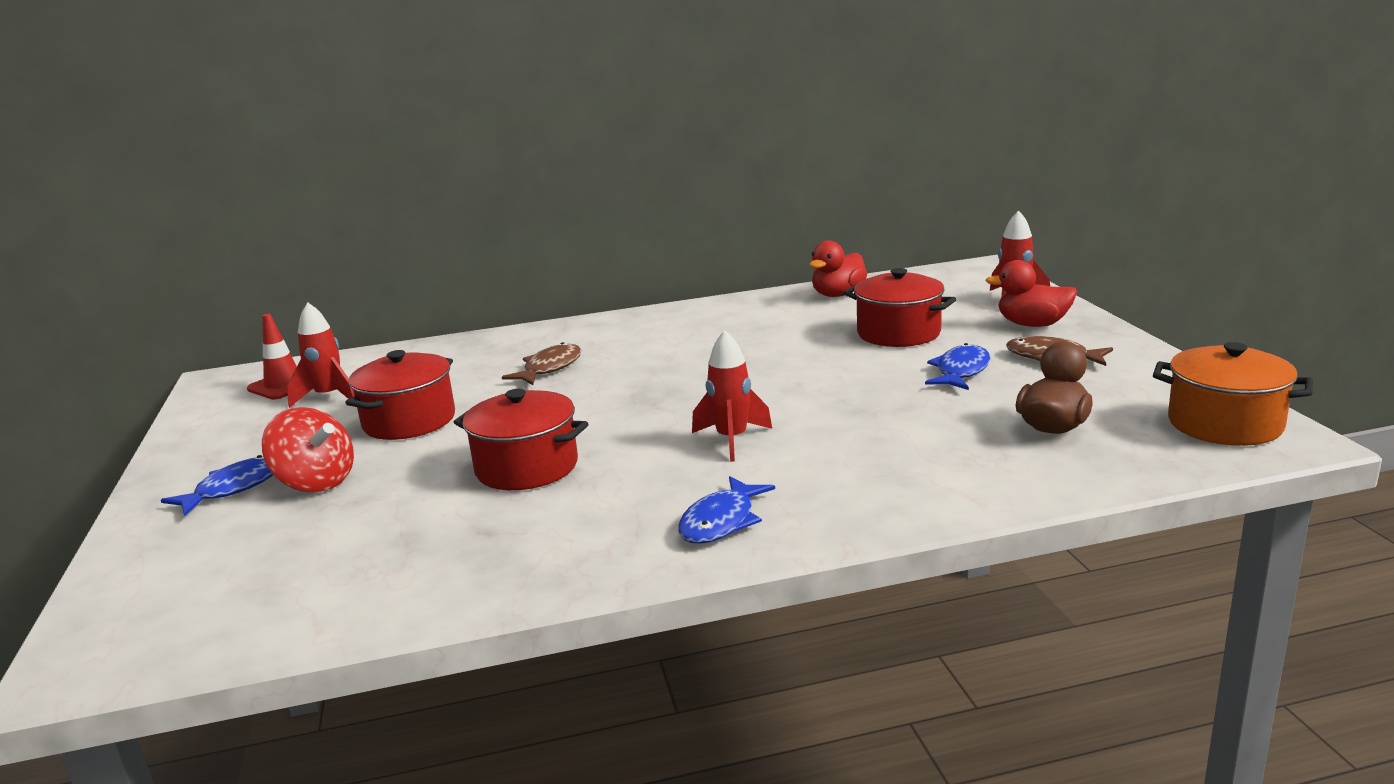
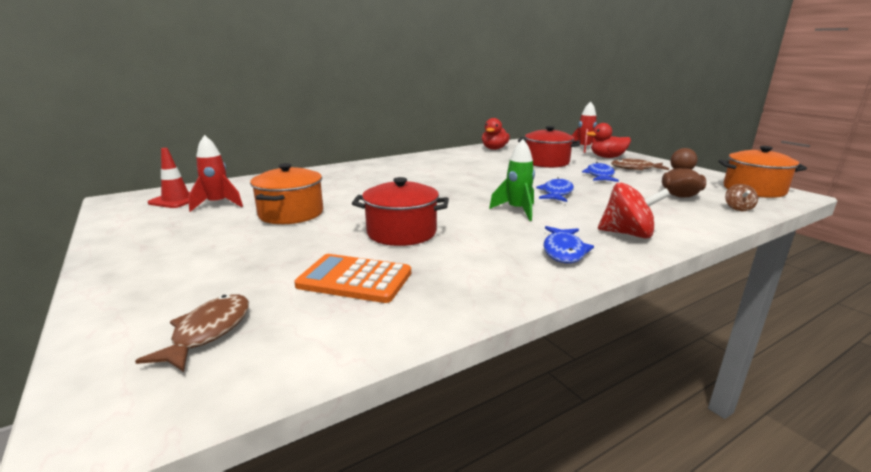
camera: 20 degrees left, 0 degrees up
blue fish [161,455,273,516] -> blue fish moved to [536,177,574,202]
red spinning top [262,407,354,492] -> red spinning top moved to [598,182,671,239]
red pot [345,350,455,440] -> orange pot [250,163,323,224]
brown fish [502,342,581,385] -> brown fish moved to [135,294,249,372]
red rocket [692,330,772,462] -> green rocket [489,139,535,221]
none -> orange calculator [294,254,411,303]
none -> brown spinning top [725,184,758,211]

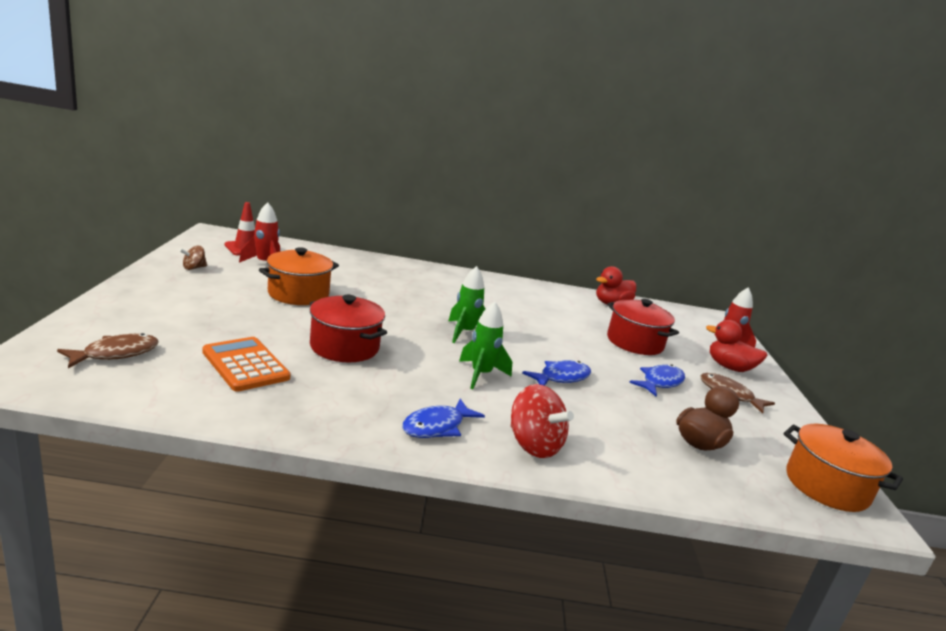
camera: 30 degrees right, 0 degrees up
brown spinning top [725,184,758,211] -> brown spinning top moved to [179,246,207,270]
none -> green rocket [449,266,486,343]

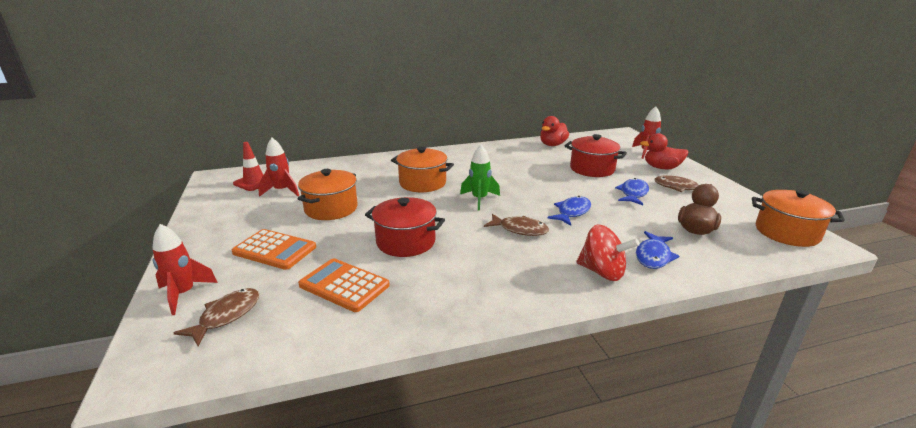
camera: 15 degrees left, 5 degrees up
brown spinning top [179,246,207,270] -> none
blue fish [402,398,485,438] -> blue fish moved to [636,231,679,269]
green rocket [459,302,512,389] -> brown fish [484,214,549,236]
none -> red rocket [152,224,218,315]
none -> orange calculator [232,229,316,270]
none -> orange pot [391,146,454,192]

